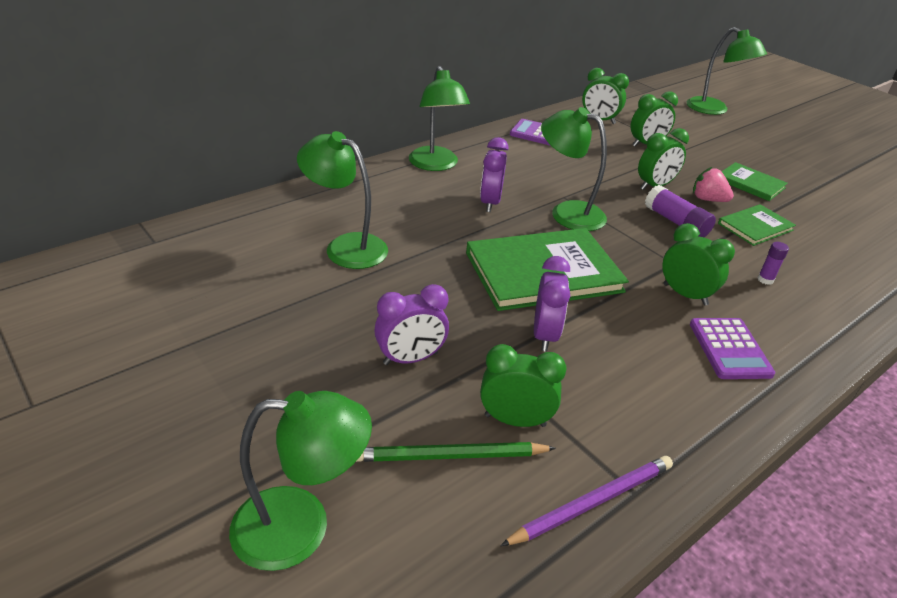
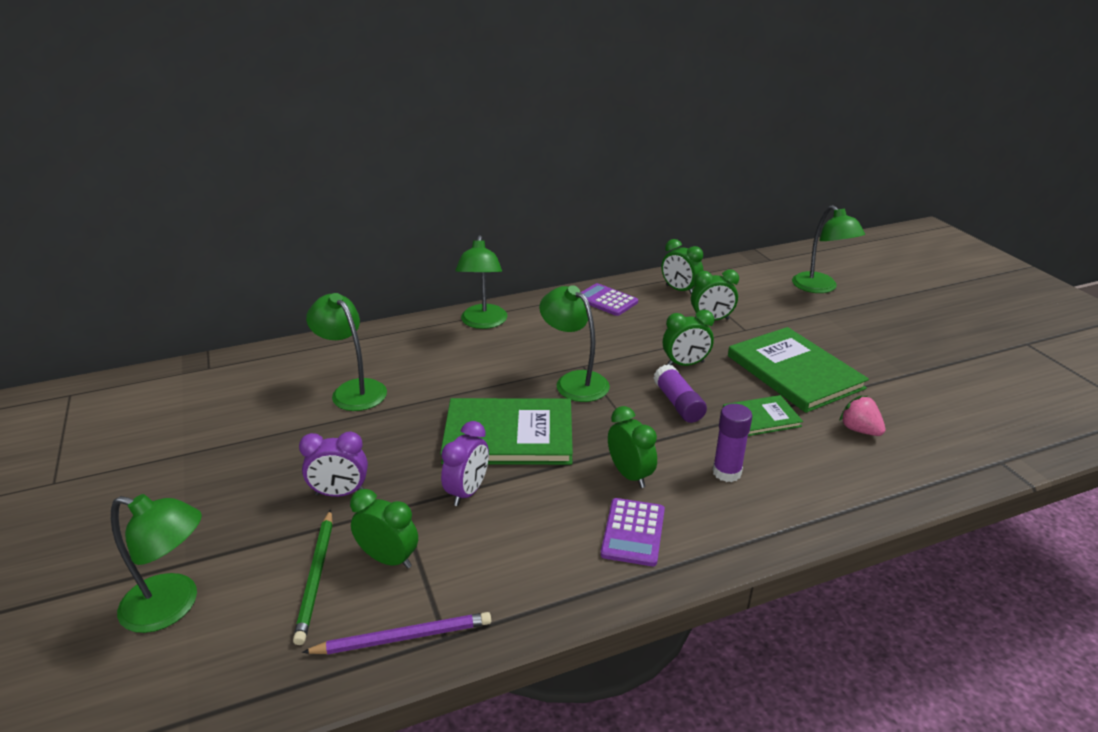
camera: 20 degrees right, 5 degrees down
green pencil [356,442,556,462] -> green pencil turned 105 degrees counterclockwise [293,510,333,645]
purple clock [480,137,509,212] -> none
pink strawberry [693,167,734,202] -> pink strawberry moved to [839,396,885,436]
green book [721,162,788,201] -> green book [728,327,869,413], size x1.89
purple glue stick [758,242,789,285] -> purple glue stick [712,404,752,482], size x1.81

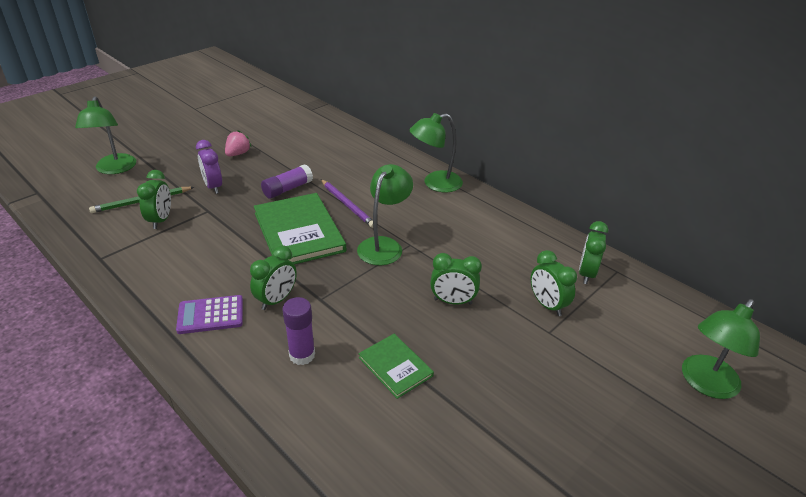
camera: 65 degrees right, 5 degrees up
purple pencil [302,612,491,654] -> purple pencil moved to [321,179,373,228]
green lamp [306,293,387,411] -> none
purple clock [441,421,489,506] -> none
purple calculator [581,283,638,316] -> none
purple glue stick [653,364,707,423] -> purple glue stick moved to [261,164,313,199]
green clock [663,310,714,366] -> green clock turned 45 degrees counterclockwise [430,253,482,305]
green book [728,327,869,413] -> none
pink strawberry [839,396,885,436] -> pink strawberry moved to [225,130,252,156]

